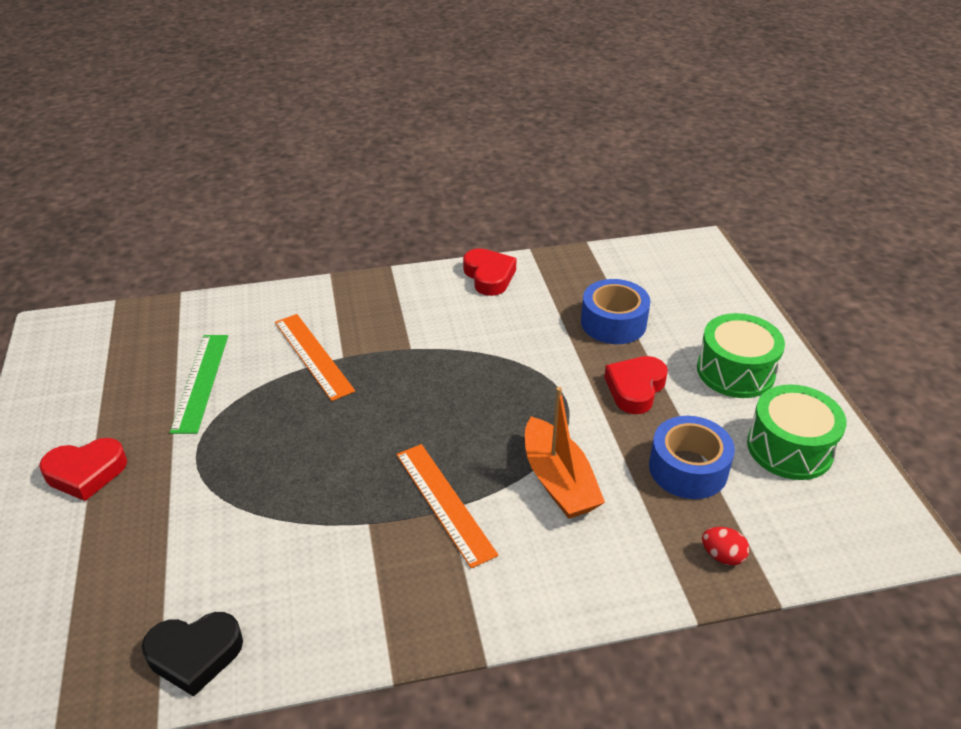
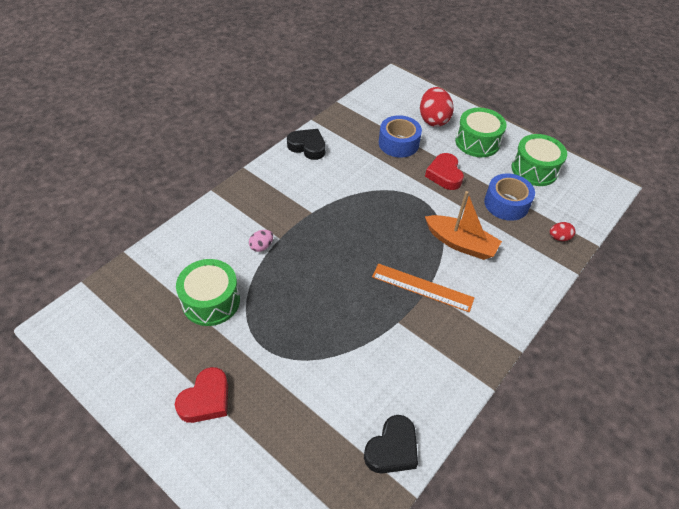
camera: 40 degrees left, 10 degrees up
green ruler [170,335,228,434] -> green drum [176,259,240,326]
orange ruler [275,314,355,401] -> pink egg [249,230,273,252]
red heart [463,248,517,296] -> black heart [287,129,326,160]
none -> red egg [420,87,454,127]

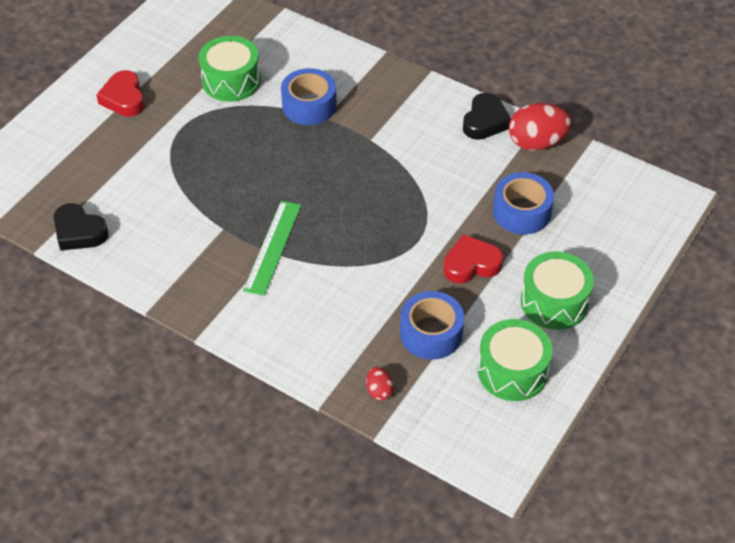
camera: 85 degrees right, 0 degrees up
red heart [175,367,228,423] -> red heart turned 45 degrees clockwise [96,70,145,117]
pink egg [249,230,273,252] -> blue tape [281,68,337,125]
orange ruler [372,263,474,312] -> green ruler [243,201,301,296]
red egg [420,87,454,127] -> red egg moved to [509,103,571,151]
orange boat [425,191,502,260] -> none

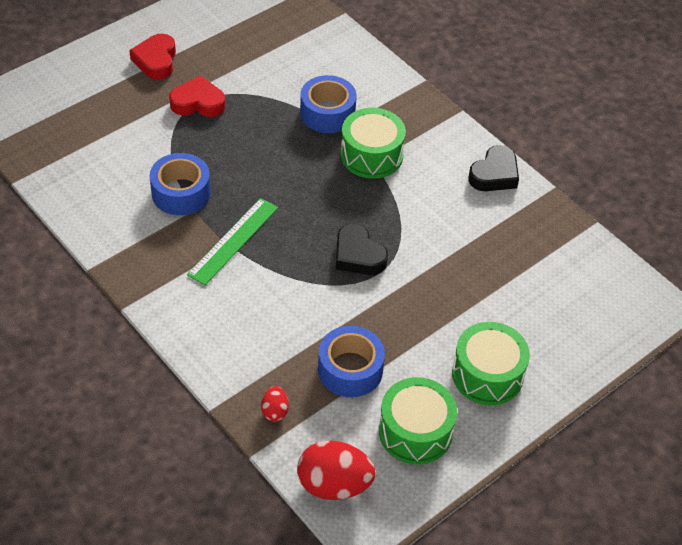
camera: 15 degrees right, 0 degrees up
black heart [54,203,109,251] -> black heart moved to [336,223,388,275]
green drum [199,36,261,102] -> green drum moved to [341,108,406,179]
red heart [443,234,503,284] -> red heart moved to [169,75,225,117]
blue tape [493,172,554,235] -> blue tape moved to [150,153,211,215]
red egg [509,103,571,151] -> red egg moved to [297,440,376,500]

